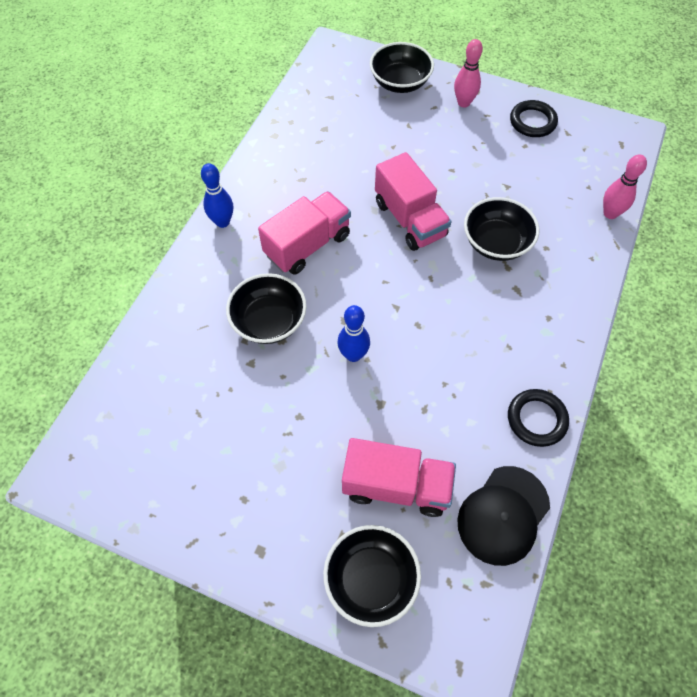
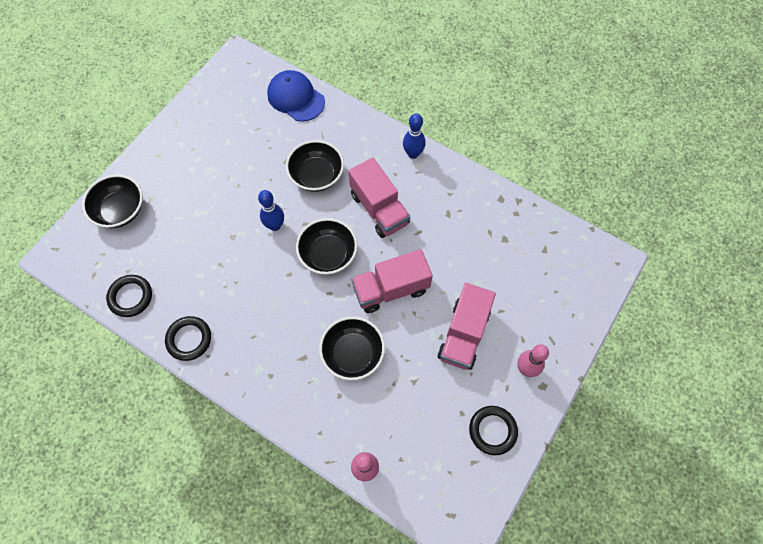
camera: 100 degrees right, 5 degrees up
pink truck [342,438,456,517] -> pink truck moved to [438,283,496,370]
black bowl [370,42,434,93] -> black bowl moved to [296,218,358,275]
black cap [457,466,550,566] -> black ring [106,275,152,317]
none -> blue cap [267,70,325,122]

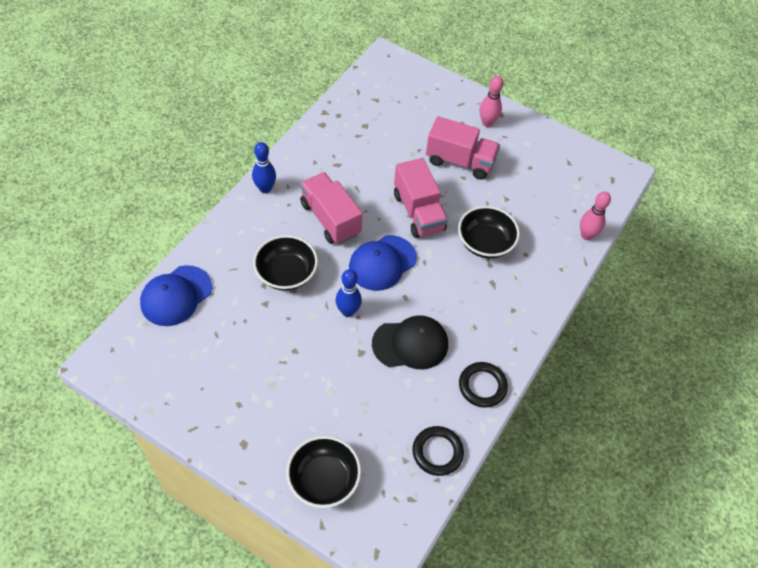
camera: 95 degrees left, 10 degrees down
black bowl [296,218,358,275] -> blue cap [349,235,417,291]
pink truck [348,158,410,238] -> pink truck turned 90 degrees counterclockwise [300,172,362,244]
black ring [469,406,518,455] -> none
none -> black cap [372,315,448,370]

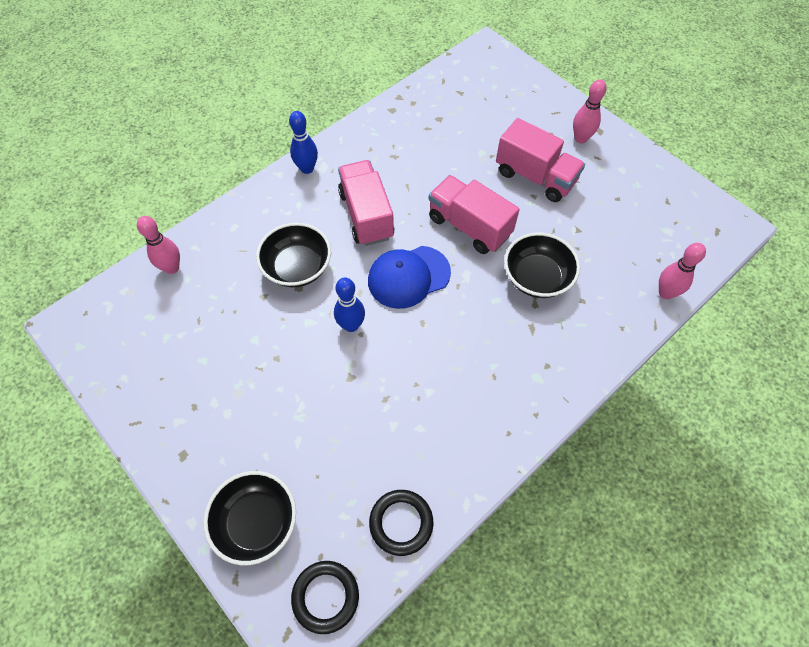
camera: 20 degrees right, 5 degrees up
blue cap [140,265,212,326] -> pink bowling pin [137,216,180,274]
black cap [372,315,448,370] -> none
pink truck [394,158,448,238] -> pink truck turned 135 degrees clockwise [429,175,520,254]
black ring [459,362,508,408] -> black ring moved to [291,561,359,634]

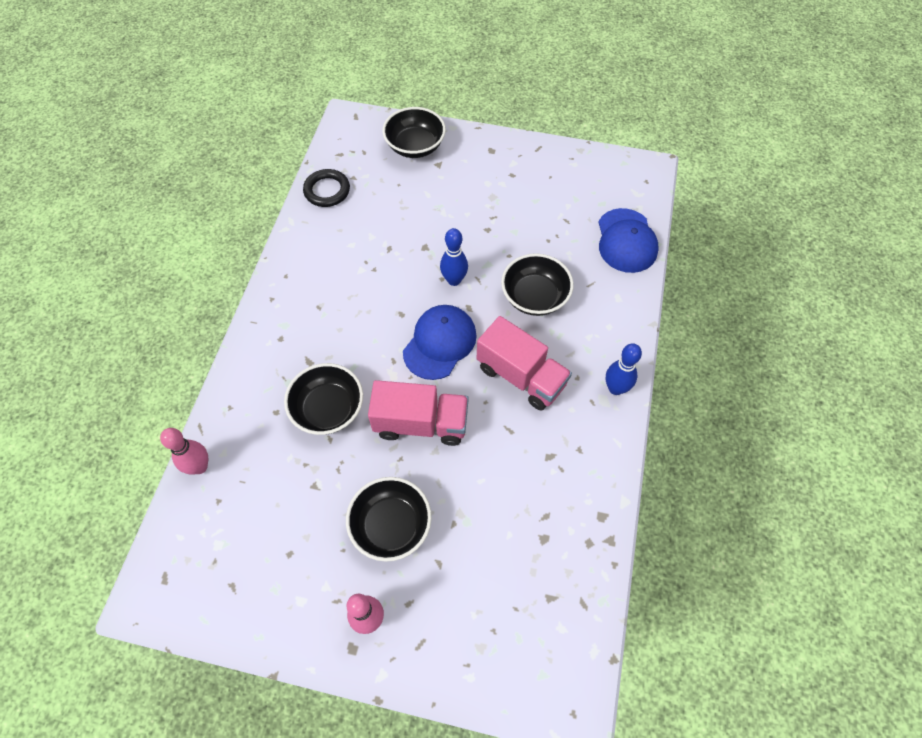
camera: 145 degrees right, 0 degrees up
pink bowling pin [137,216,180,274] -> blue cap [598,208,659,273]
black ring [291,561,359,634] -> none
pink truck [496,118,585,202] -> black bowl [346,477,432,562]

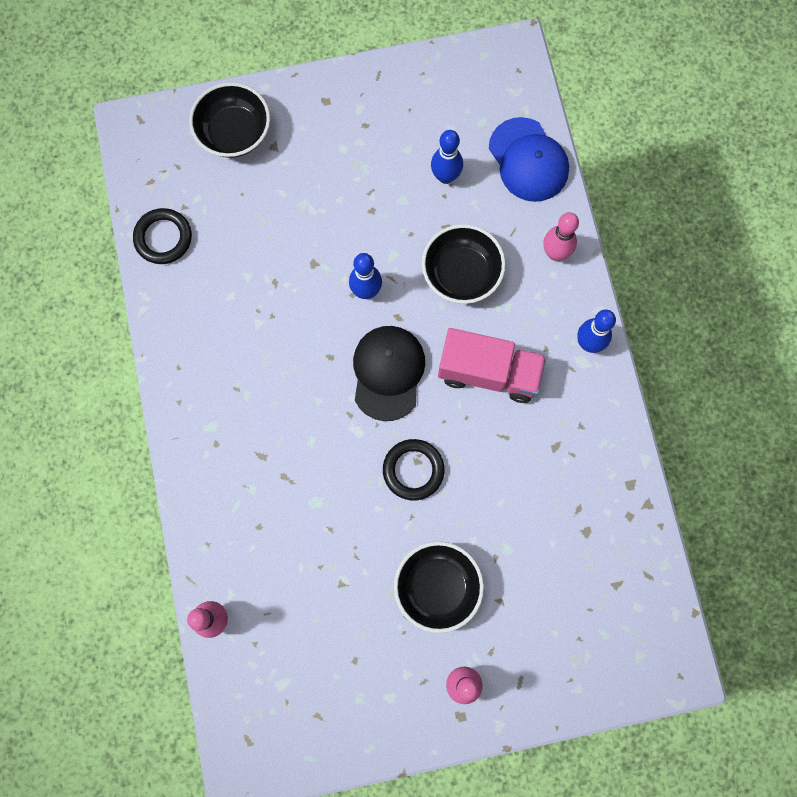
camera: 25 degrees left, 15 degrees up
black bowl [284,363,363,435] -> none
pink truck [368,380,469,446] -> black ring [383,439,445,500]
blue cap [403,305,477,380] -> black cap [353,326,425,421]
none -> blue bowling pin [431,130,463,184]
none -> pink bowling pin [543,212,579,261]

